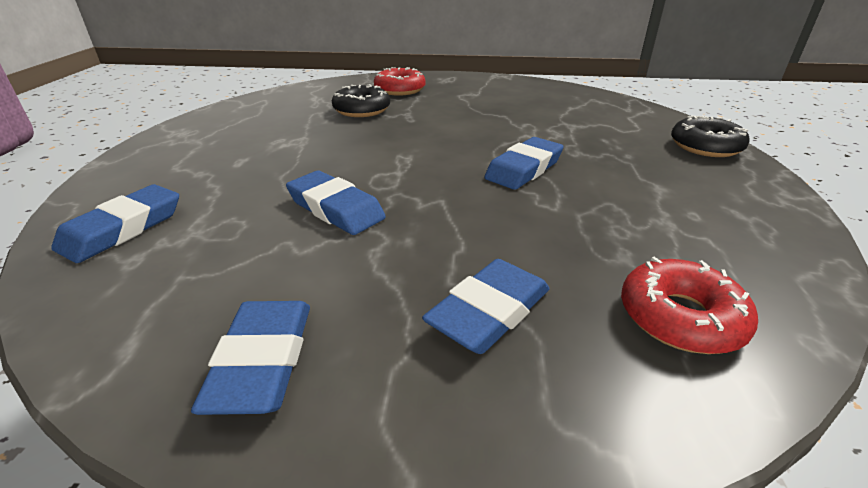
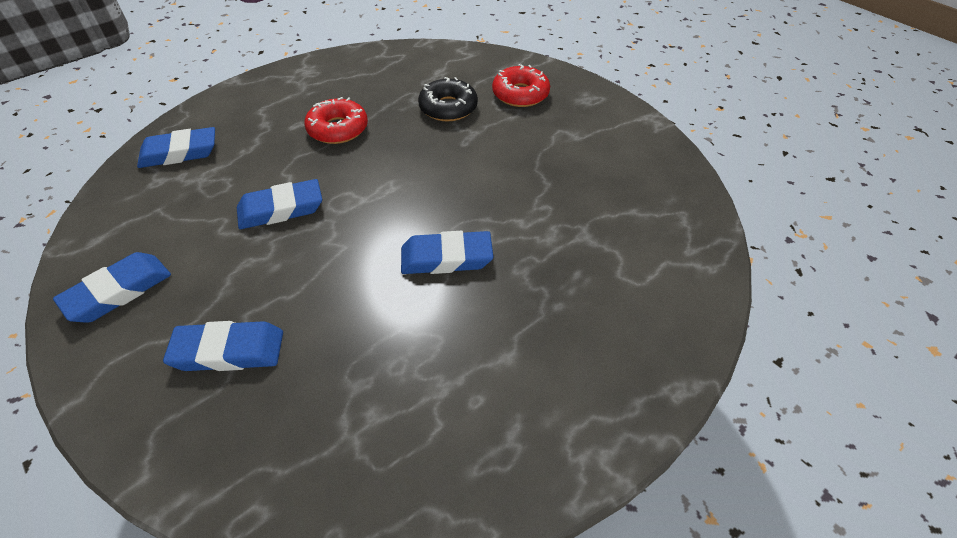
camera: 45 degrees right, 15 degrees up
blue eraser [286,171,386,235] -> blue eraser turned 75 degrees clockwise [237,179,322,229]
red donut [621,257,758,354] -> red donut moved to [304,97,368,144]
black donut [671,115,750,157] -> none

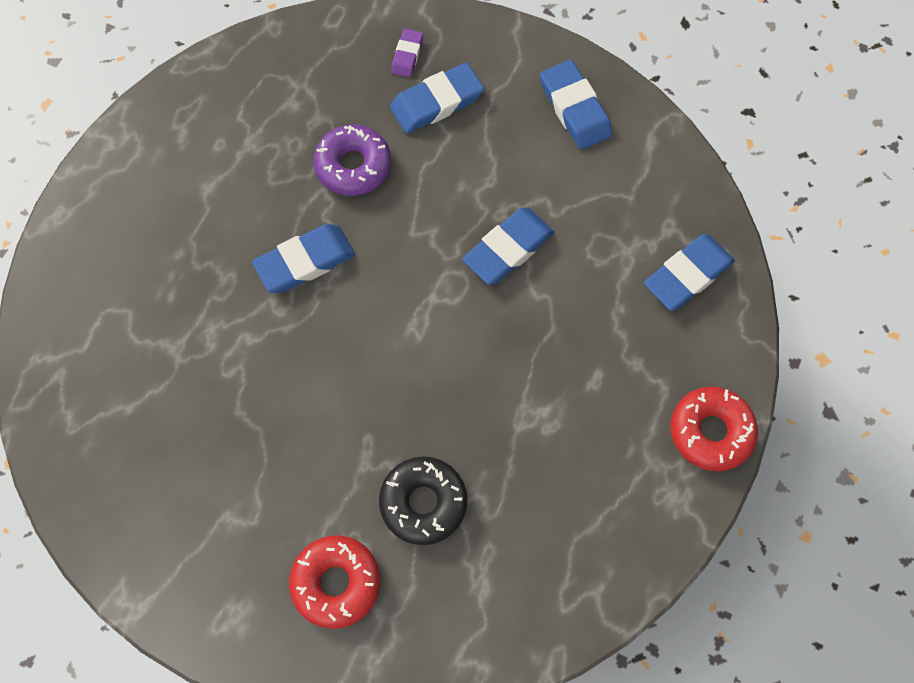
camera: 155 degrees right, 20 degrees up
blue eraser [53,252,171,323] -> blue eraser turned 45 degrees counterclockwise [540,60,612,150]
red donut [304,97,368,144] -> red donut moved to [671,387,758,471]
none -> purple donut [313,124,391,196]
none -> purple eraser [391,29,423,77]

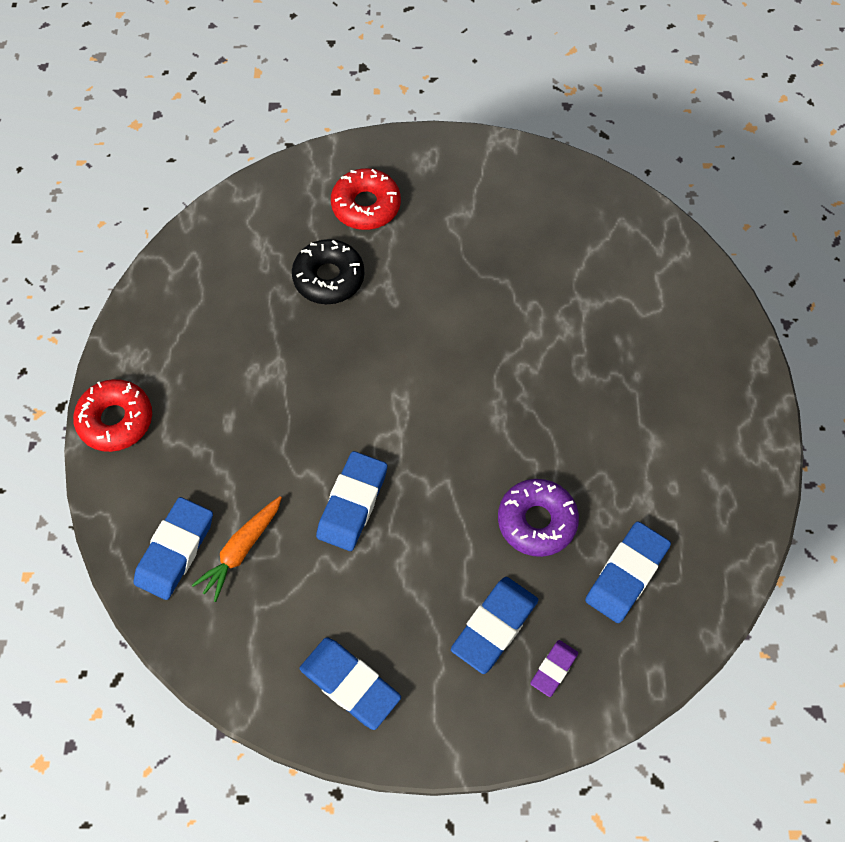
camera: 155 degrees right, 5 degrees down
blue eraser [252,224,355,293] -> blue eraser moved to [585,522,671,623]
purple eraser [391,29,423,77] -> purple eraser turned 45 degrees clockwise [530,640,578,697]
none -> orange carrot [192,496,282,602]

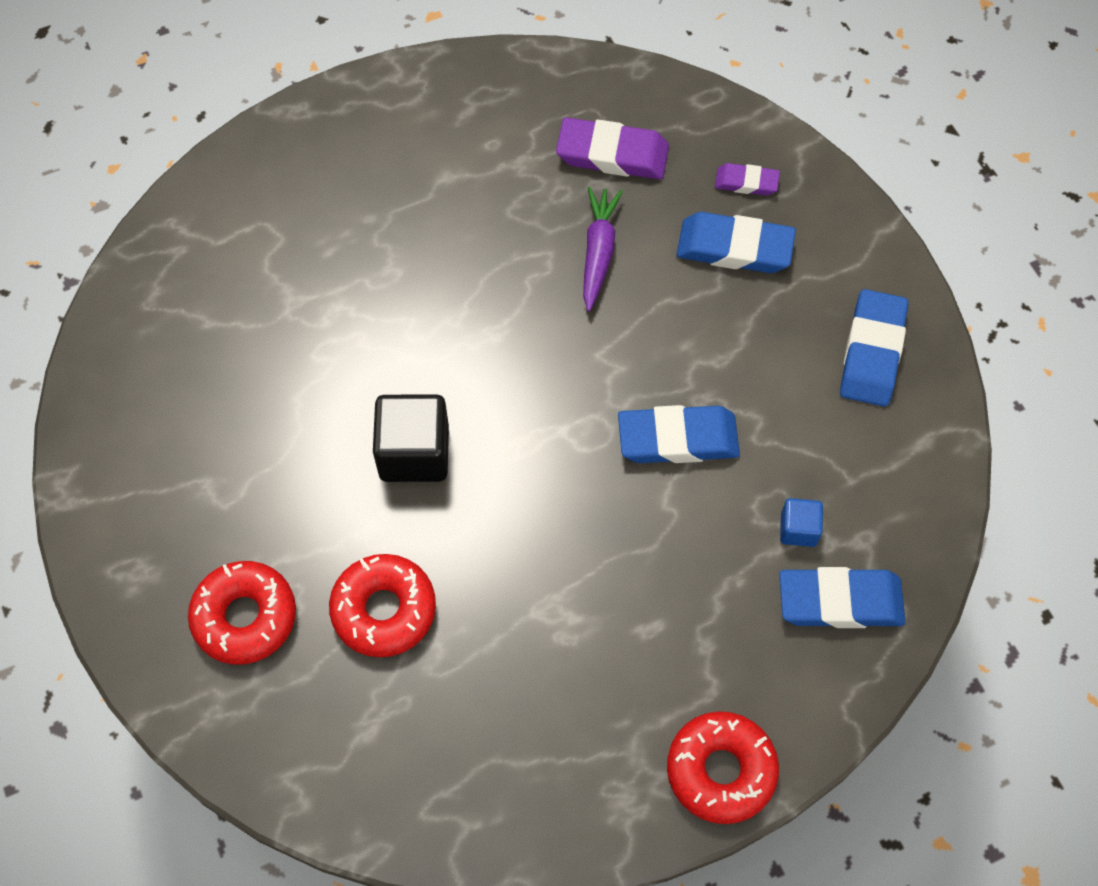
camera: 115 degrees left, 0 degrees up
orange carrot [192,496,282,602] -> blue cube [780,498,823,547]
black donut [292,239,365,304] -> red donut [329,554,436,657]
purple donut [498,479,579,557] -> purple carrot [583,187,623,312]
blue eraser [585,522,671,623] -> purple eraser [556,117,669,180]
none -> black cube [373,394,449,482]

